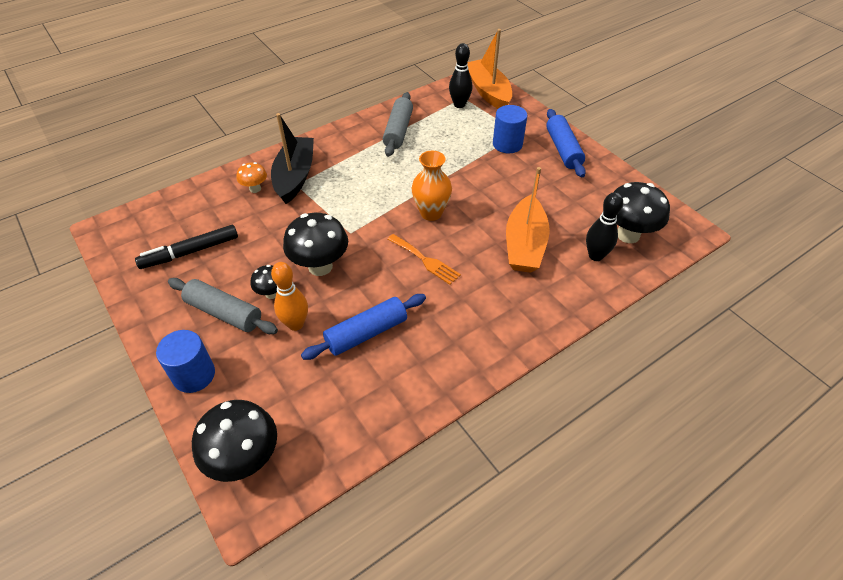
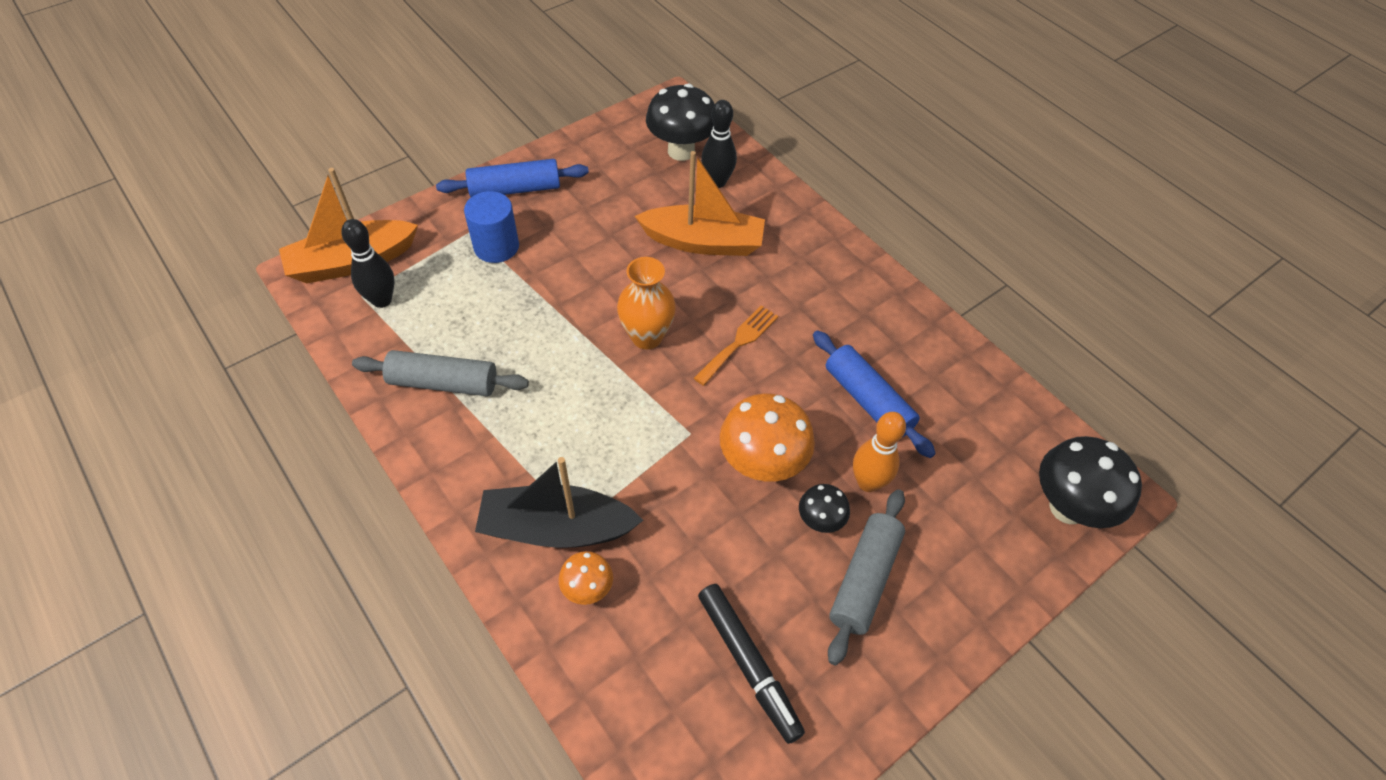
camera: 95 degrees left, 5 degrees up
blue cylinder [156,330,215,393] -> none
black mushroom [283,213,348,276] -> orange mushroom [720,393,815,482]

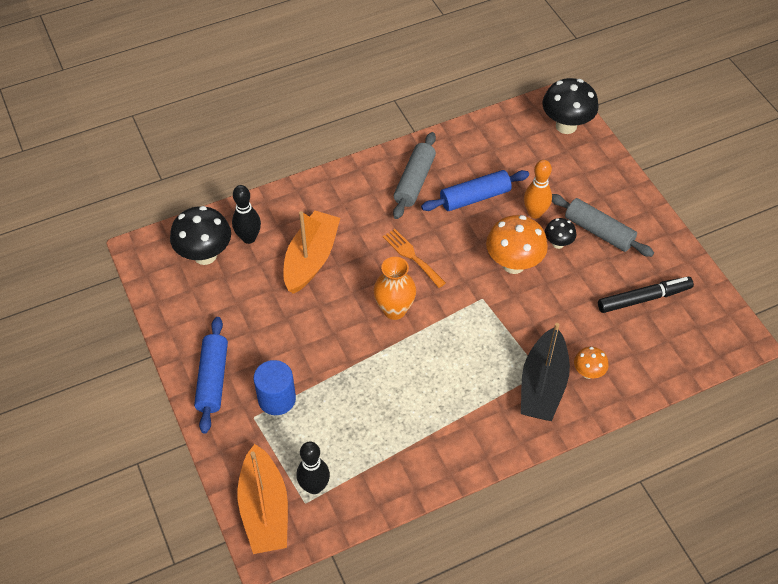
camera: 75 degrees left, 0 degrees up
grey rolling pin [352,350,529,396] -> grey rolling pin moved to [393,132,436,219]

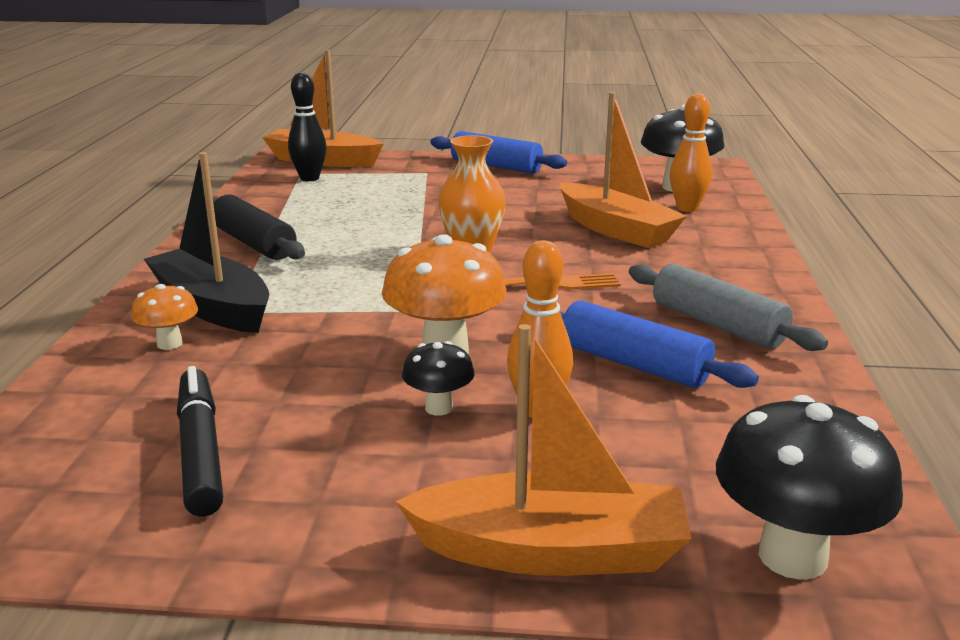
camera: 120 degrees right, 30 degrees down
black bowling pin [232,185,261,244] -> orange bowling pin [670,93,712,212]
blue cylinder [253,360,296,415] -> none
blue rolling pin [421,170,529,211] -> blue rolling pin turned 60 degrees counterclockwise [560,301,759,388]
grey rolling pin [552,194,654,257] -> none
black marker [598,277,694,313] -> black marker turned 150 degrees clockwise [177,366,223,517]
none -> black rolling pin [213,195,305,260]
none -> orange boat [395,324,691,576]

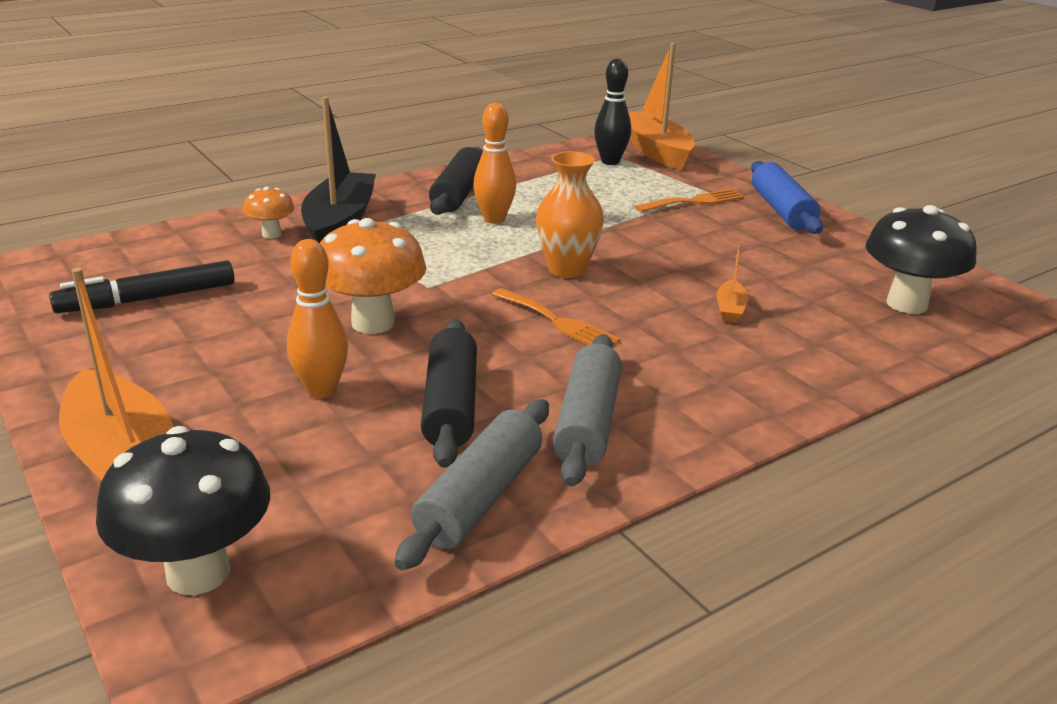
camera: 50 degrees right, 5 degrees up
black marker [177,366,223,517] -> black marker turned 150 degrees counterclockwise [49,260,235,313]
black mushroom [402,341,475,416] -> none
orange boat [560,92,687,248] -> orange boat [716,245,748,323], size x0.43
blue rolling pin [560,301,759,388] -> black rolling pin [421,319,477,468]
orange bowling pin [670,93,712,212] -> orange bowling pin moved to [473,103,516,224]
none -> grey rolling pin [395,399,549,570]
none -> orange fork [635,189,744,212]

